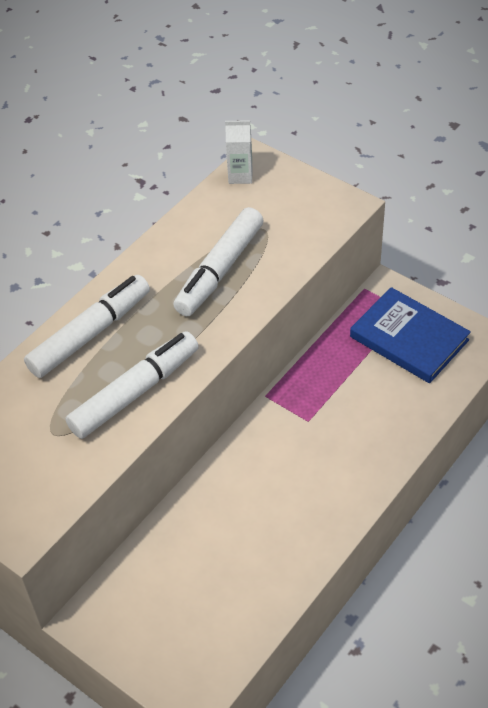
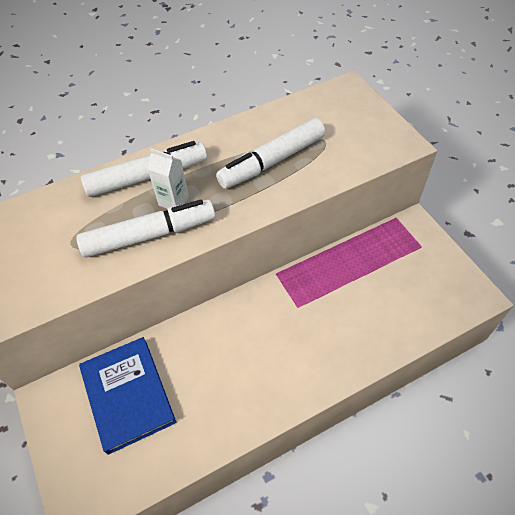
camera: 25 degrees right, 5 degrees up
white carton [225,120,253,184] -> white carton moved to [147,148,189,209]
blue book [350,287,471,383] -> blue book moved to [79,337,176,455]

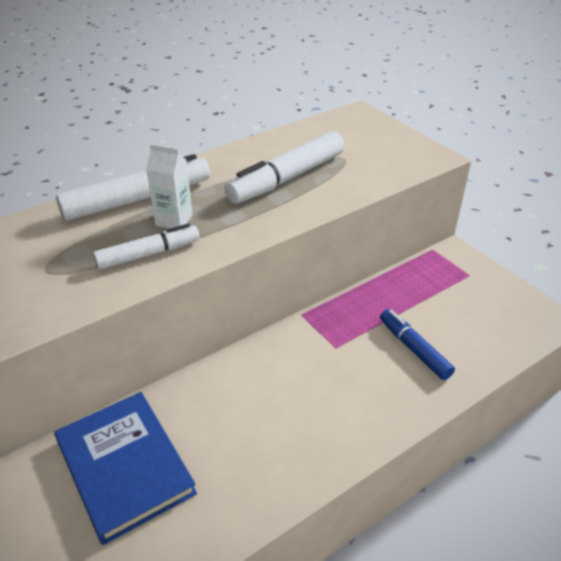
camera: 10 degrees left, 15 degrees down
white marker [76,200,215,258] -> white marker [93,224,199,270], size x0.62
none -> blue marker [380,309,455,380]

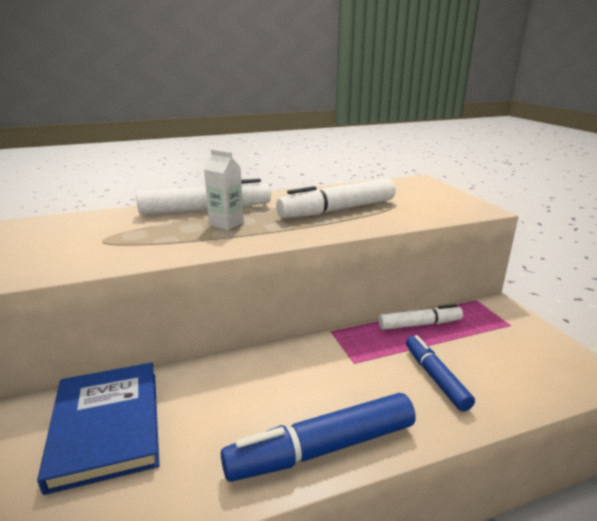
camera: 15 degrees right, 15 degrees down
white marker [93,224,199,270] -> white marker moved to [378,304,463,330]
none -> blue marker [221,393,416,482]

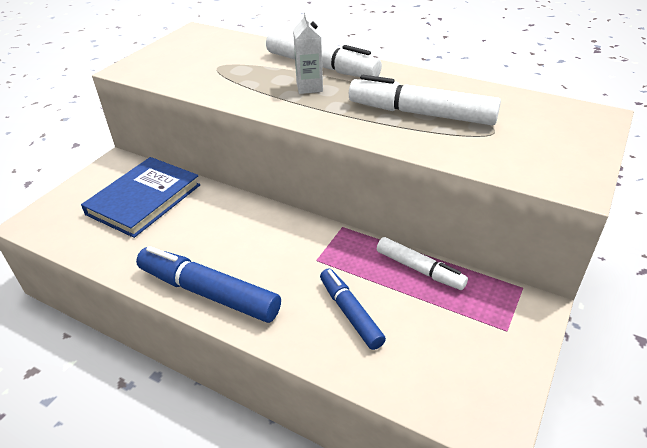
camera: 50 degrees right, 15 degrees up
blue marker [406,335,475,412] -> blue marker turned 60 degrees counterclockwise [320,268,386,350]

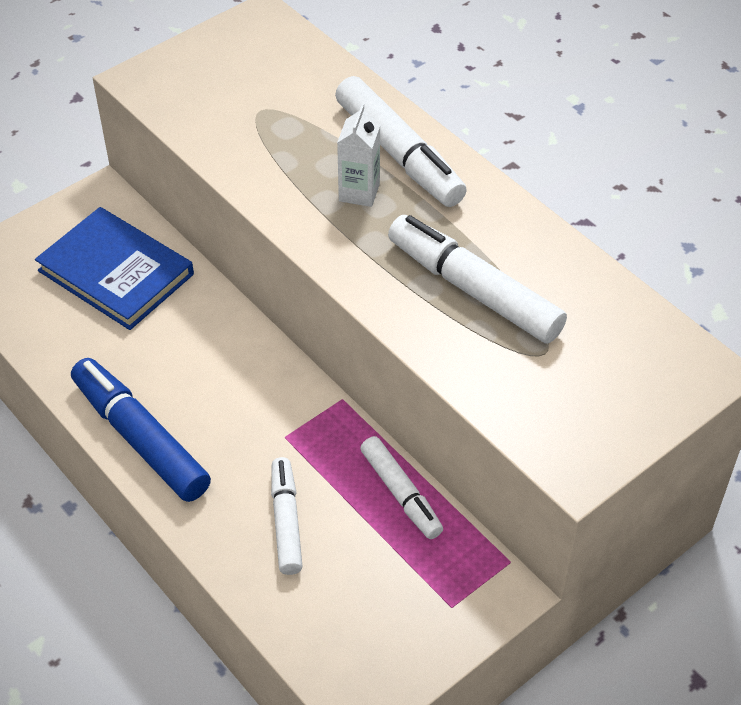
camera: 20 degrees right, 10 degrees up
blue book [81,157,200,238] -> blue book turned 75 degrees clockwise [35,207,194,330]
blue marker [320,268,386,350] -> white marker [271,457,303,575]

